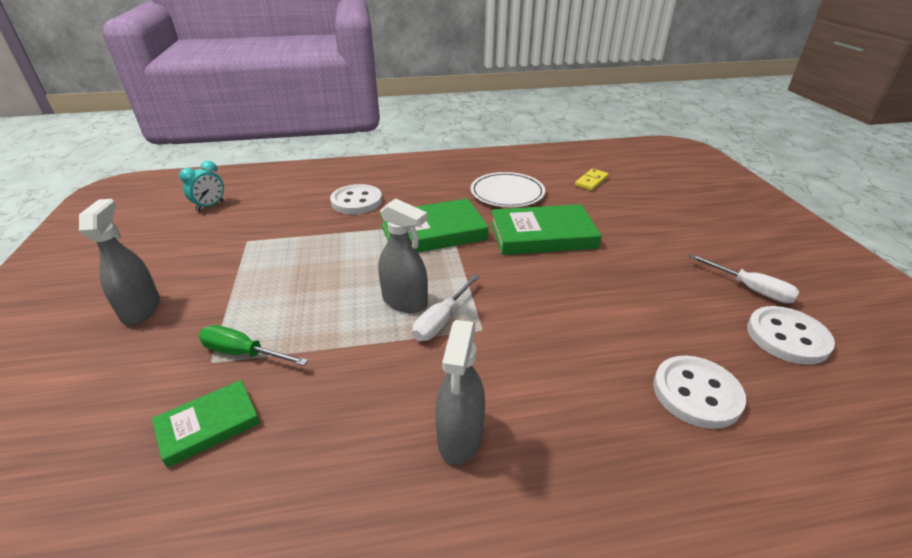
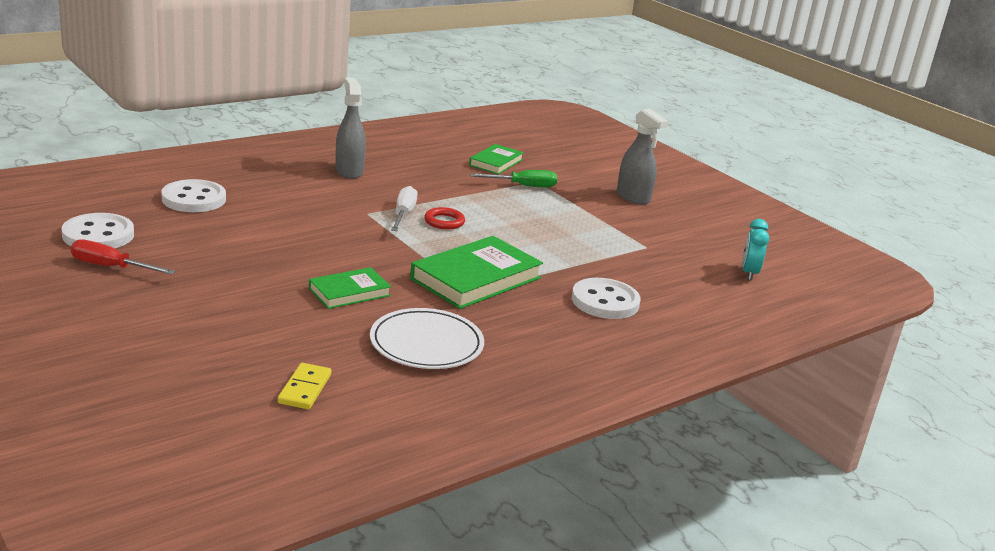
camera: 150 degrees right, 10 degrees down
grey spray bottle [378,198,428,313] -> red ring [424,207,465,230]
green book [491,204,602,255] -> green book [309,267,391,309], size x0.58
white screwdriver [689,254,799,303] -> red screwdriver [71,239,175,275]

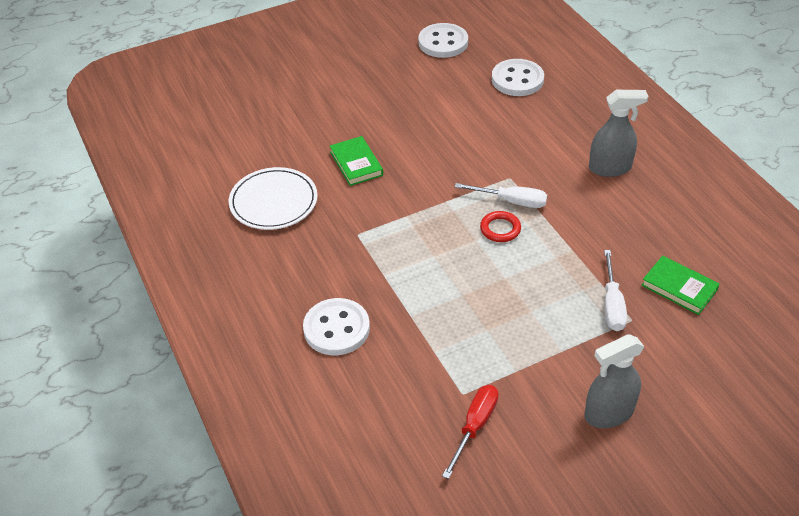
camera: 105 degrees right, 20 degrees up
red screwdriver [71,239,175,275] -> red screwdriver moved to [442,385,499,479]
yellow domino [278,363,331,409] -> none
green book [410,236,543,309] -> none
green screwdriver [470,170,557,188] -> white screwdriver [604,250,627,331]
turquoise clock [742,219,769,280] -> none

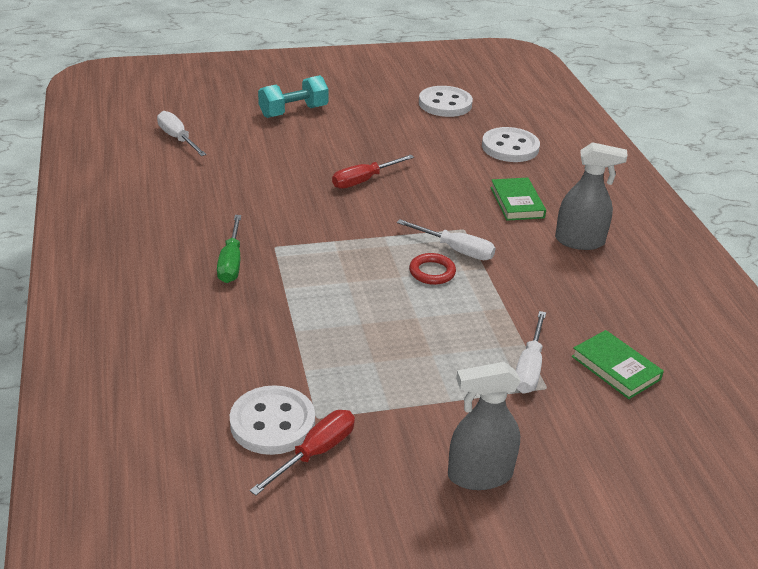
camera: 10 degrees right, 10 degrees down
white plate [229,167,318,230] -> none
white button [303,298,370,356] -> white button moved to [230,385,315,455]
green book [330,136,383,186] -> green book moved to [490,178,546,221]
none -> white screwdriver [157,111,207,156]
none -> green screwdriver [217,215,241,283]
none -> turquoise dumbbell [258,75,329,118]
none -> red screwdriver [332,155,414,189]

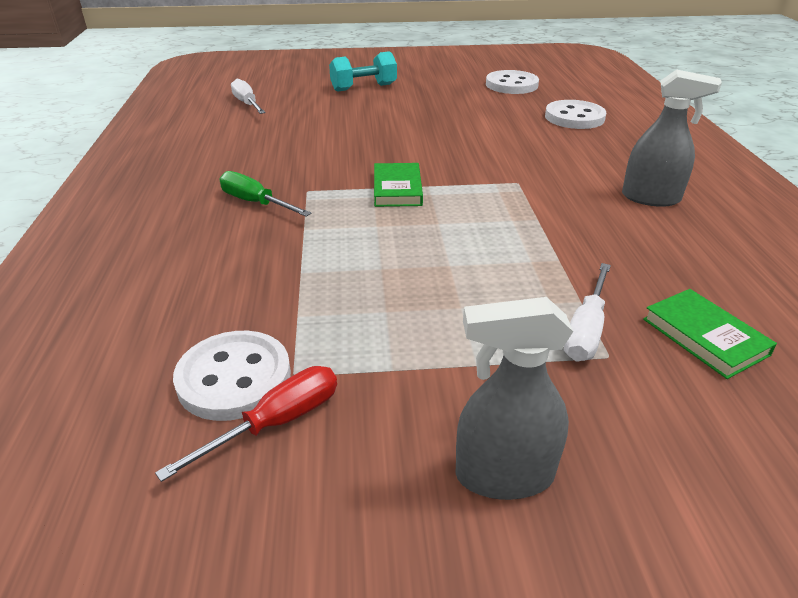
camera: 10 degrees right, 0 degrees up
green screwdriver [217,215,241,283] -> green screwdriver turned 120 degrees clockwise [220,171,312,217]
red screwdriver [332,155,414,189] -> none
white screwdriver [397,219,496,260] -> none
red ring [409,253,456,285] -> none
green book [490,178,546,221] -> green book moved to [374,163,423,207]

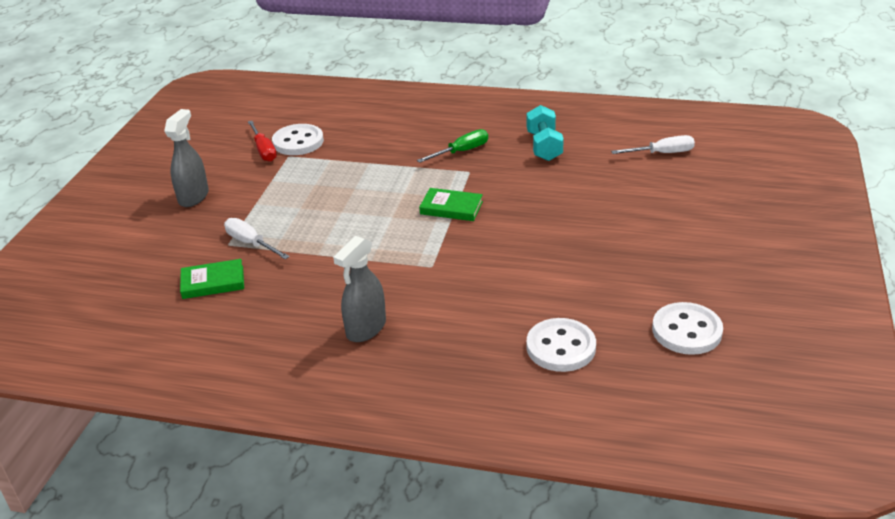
camera: 110 degrees right, 0 degrees up
turquoise dumbbell [329,51,397,92] -> turquoise dumbbell moved to [527,105,564,161]

